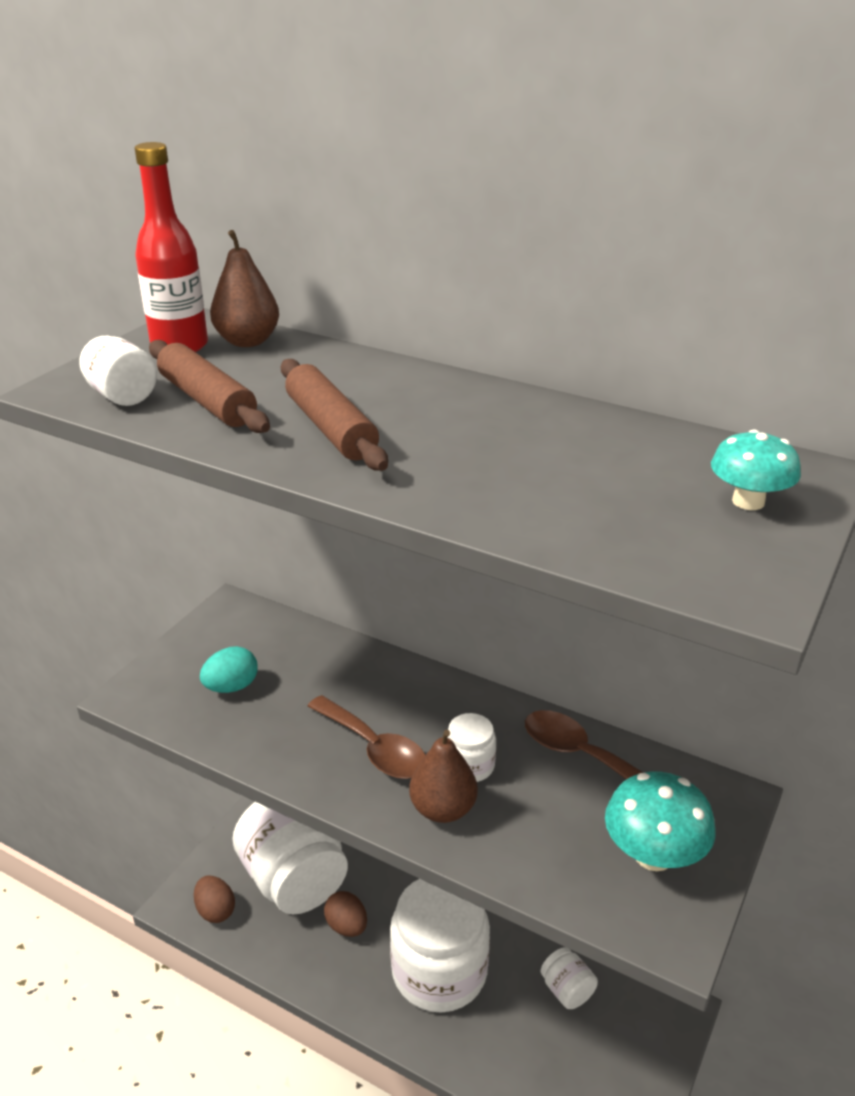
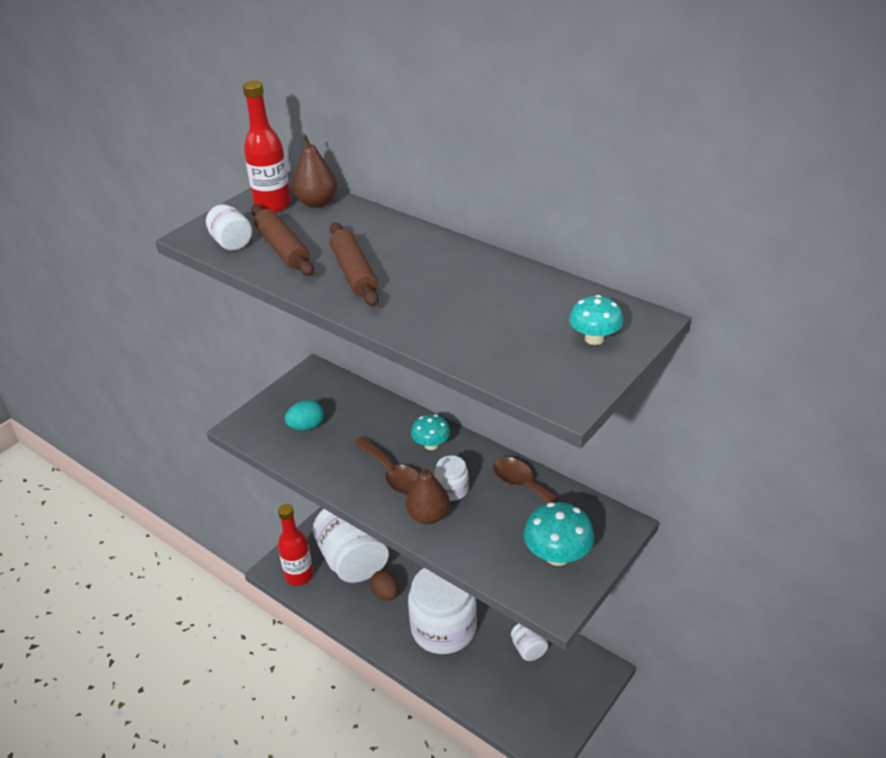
camera: 10 degrees right, 5 degrees up
brown egg [194,875,235,923] -> red bottle [278,504,313,586]
none -> turquoise mushroom [411,414,450,450]

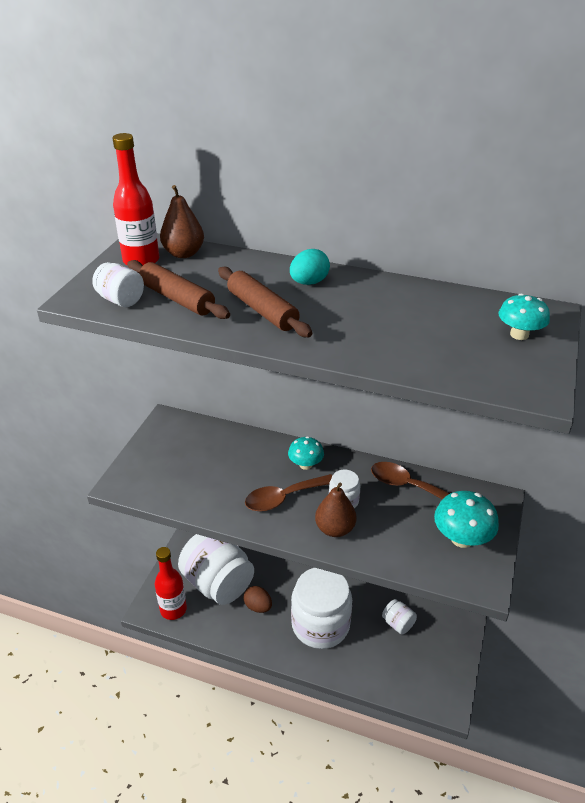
camera: 20 degrees left, 0 degrees up
turquoise egg [285,400,324,430] -> turquoise egg moved to [290,249,330,285]
brown spoon [353,436,419,495] -> brown spoon turned 120 degrees clockwise [245,474,332,512]

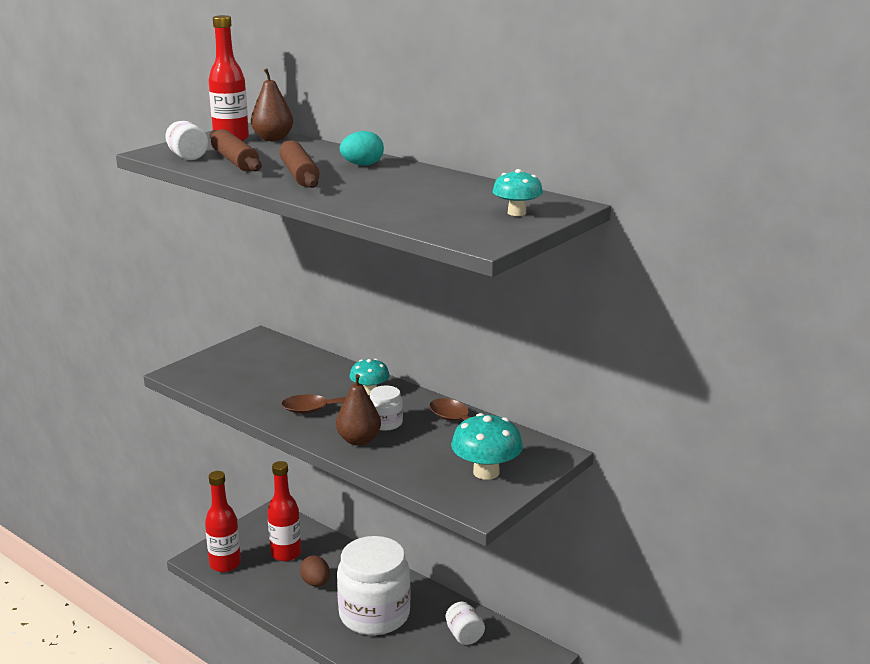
camera: 20 degrees right, 15 degrees down
white jar [178,534,254,605] -> red bottle [267,461,301,561]

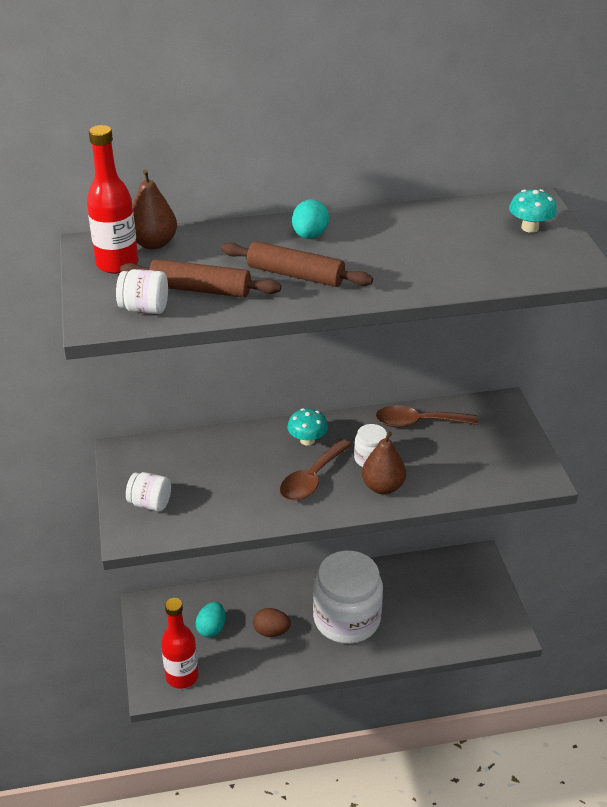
camera: 50 degrees left, 15 degrees up
red bottle [267,461,301,561] -> turquoise egg [195,602,225,638]
white jar [446,602,485,645] -> white jar moved to [126,472,171,512]
turquoise mushroom [451,413,523,480] -> none

